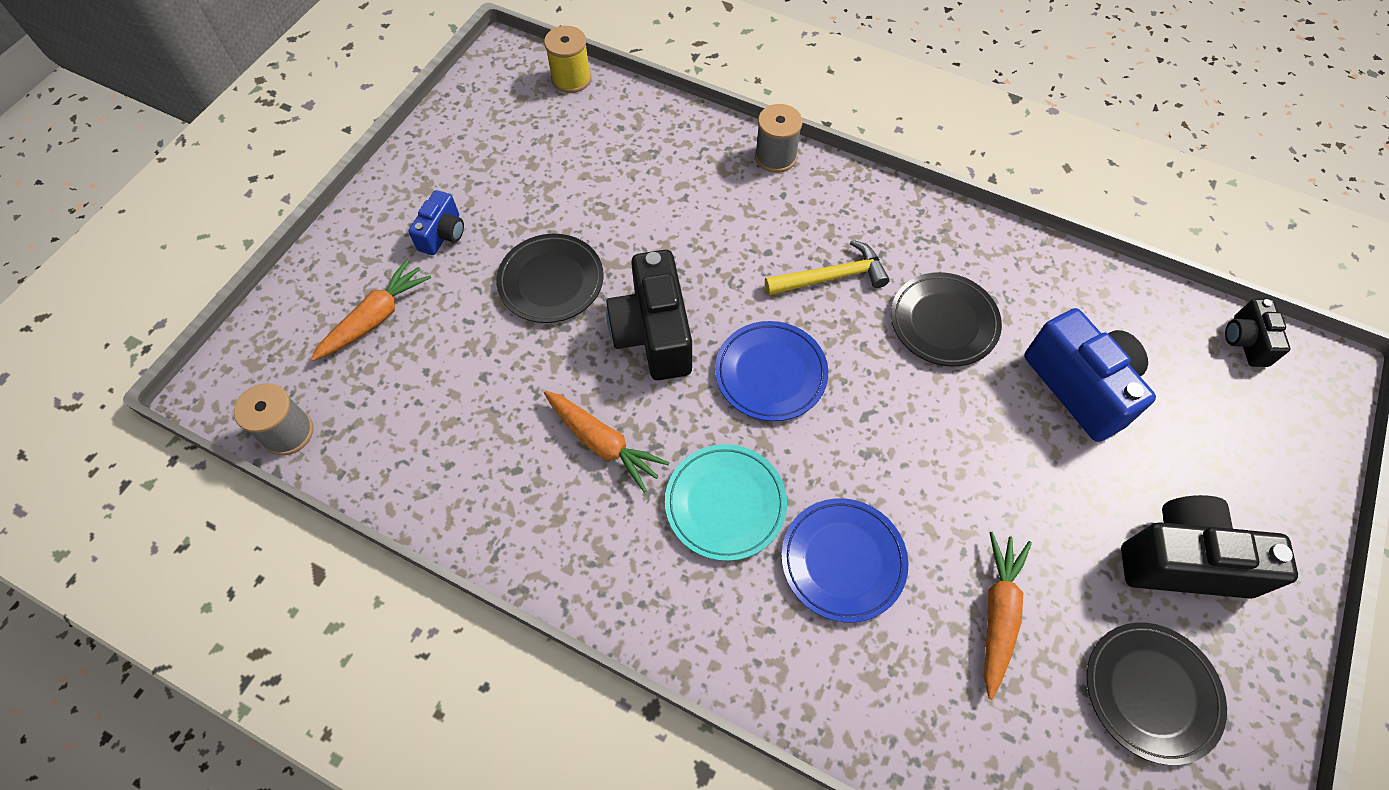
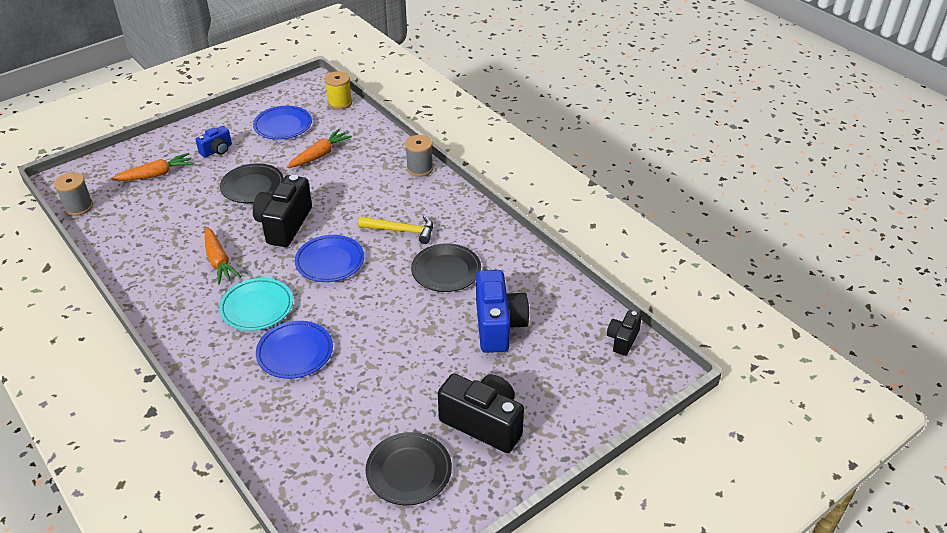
camera: 25 degrees right, 20 degrees down
orange carrot [984,532,1032,699] -> orange carrot moved to [287,129,352,168]
none -> blue plate [253,106,312,140]

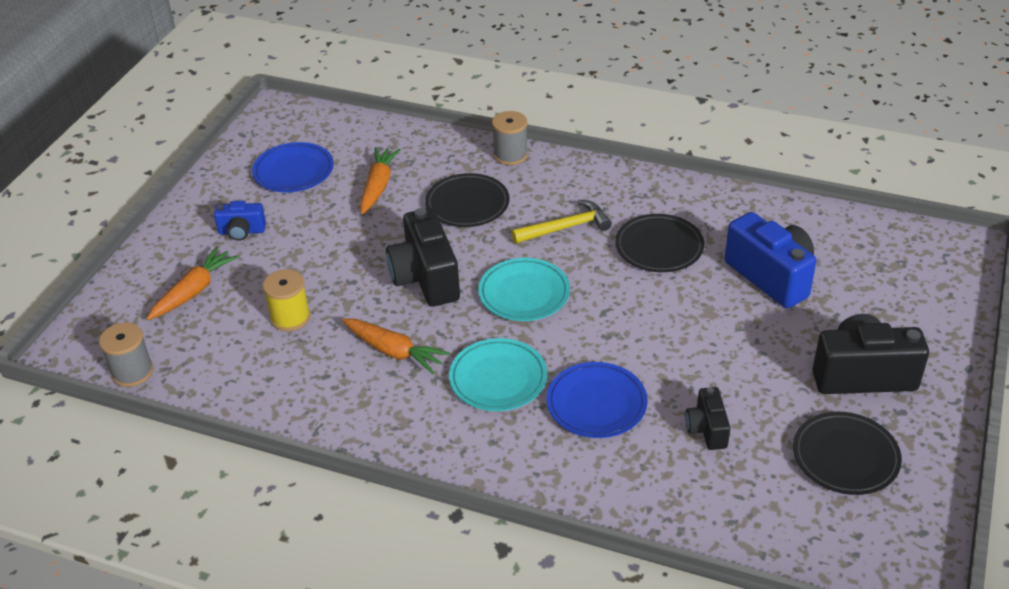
camera: 30 degrees left, 0 degrees up
blue camera [196,126,232,158] -> blue camera turned 75 degrees clockwise [214,201,266,241]
black plate [220,163,284,203] -> black plate moved to [425,173,510,227]
blue plate [295,235,364,282] -> turquoise plate [478,258,570,321]
yellow spool [325,71,352,109] -> yellow spool moved to [263,269,311,331]
black camera [607,310,642,356] -> black camera moved to [685,387,730,450]

